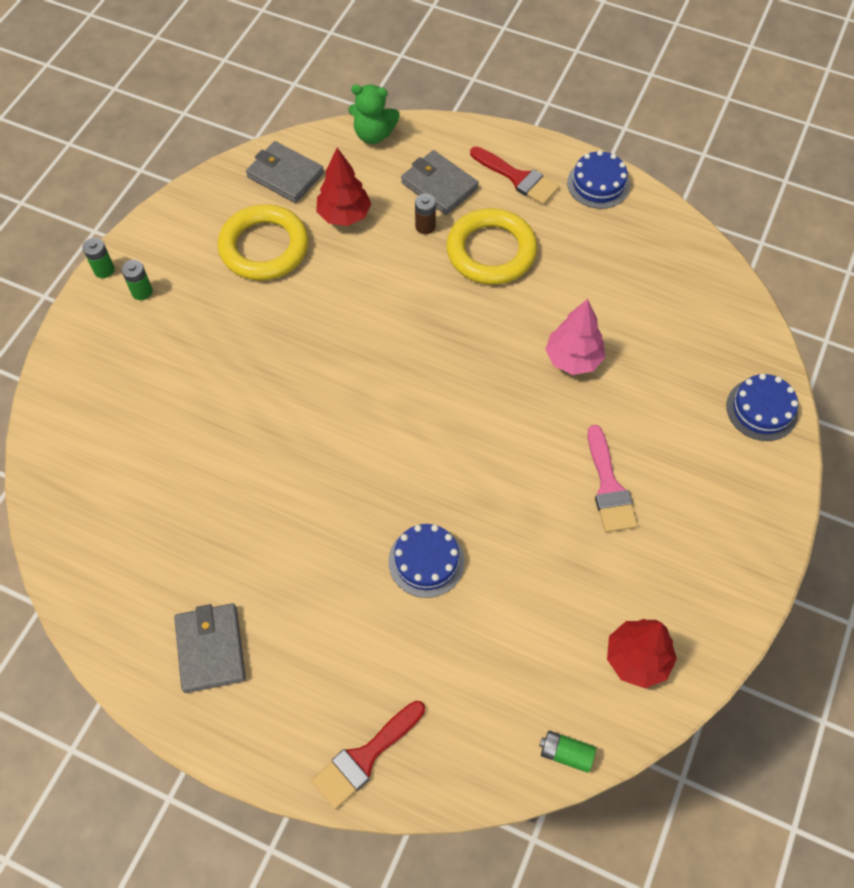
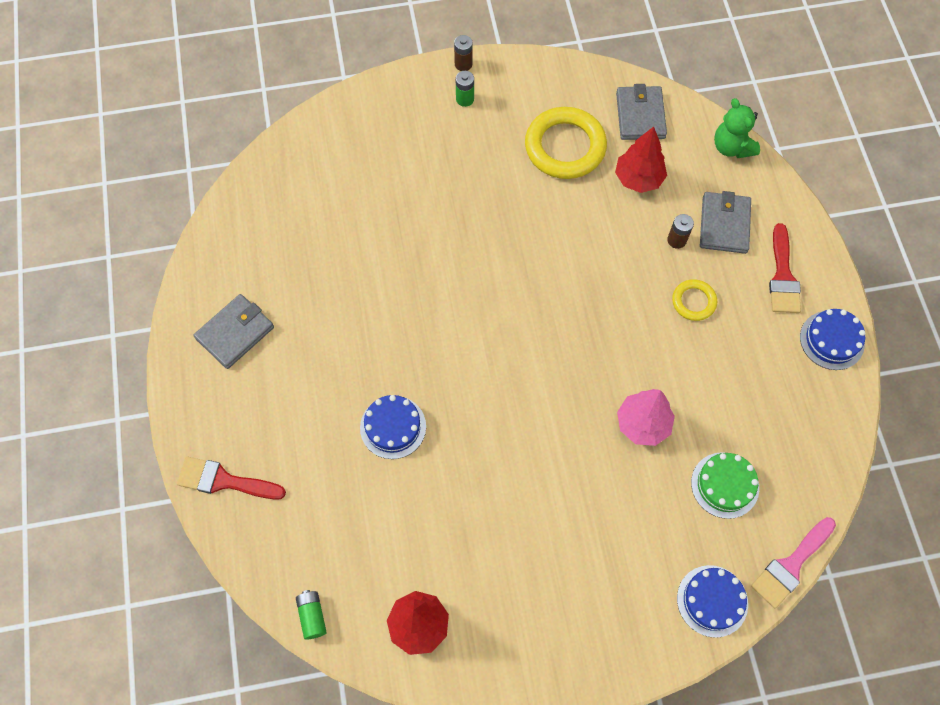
camera: 55 degrees right, 5 degrees up
green battery [83,238,114,278] -> brown battery [454,35,473,71]
yellow ring [446,208,537,285] -> yellow ring [672,279,717,321], size x0.51
pink brush [588,425,638,533] -> pink brush moved to [751,517,836,608]
none -> green cake [691,452,759,519]

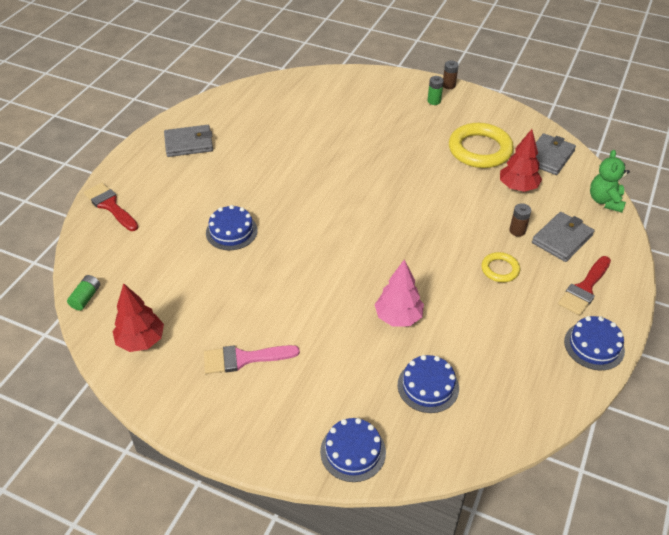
camera: 35 degrees right, 20 degrees down
green cake [691,452,759,519] -> blue cake [398,355,459,413]
pink brush [751,517,836,608] -> pink brush moved to [204,345,300,374]

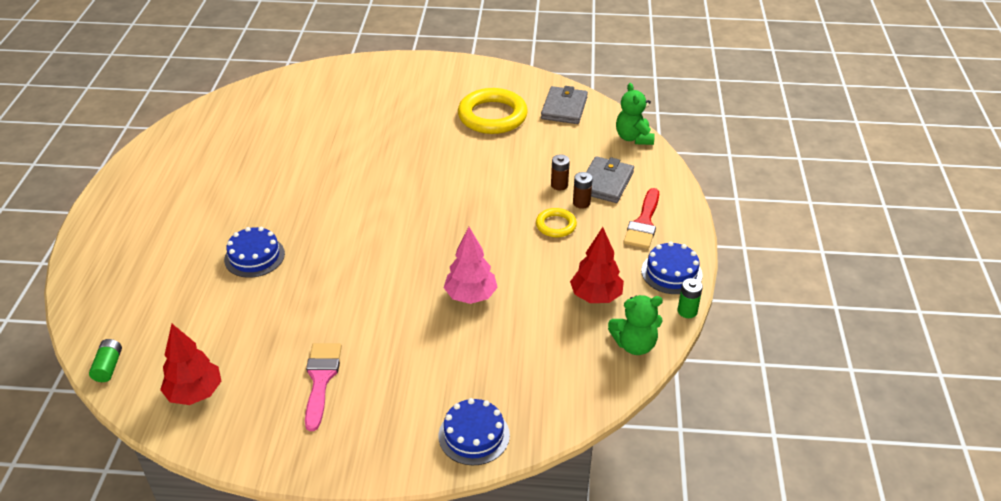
camera: 20 degrees left, 5 degrees down
red brush [84,182,138,231] -> none
grey wallet [164,125,213,157] -> none
pink brush [204,345,300,374] -> pink brush turned 120 degrees clockwise [305,343,342,431]
blue cake [398,355,459,413] -> none
green battery [427,76,444,105] -> green battery moved to [678,278,703,318]
brown battery [443,61,459,89] -> brown battery moved to [573,172,593,209]
red tree [500,129,542,192] -> red tree moved to [570,227,624,303]
none -> green teddy bear [608,295,663,355]

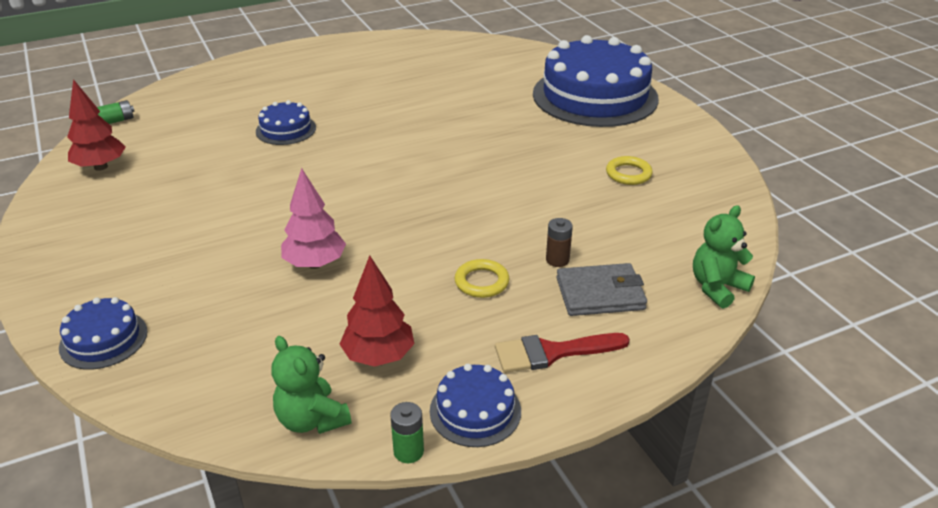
camera: 60 degrees right, 5 degrees down
pink brush [305,343,342,431] -> none
yellow ring [458,88,528,134] -> yellow ring [606,156,653,185], size x0.51
grey wallet [541,86,588,124] -> none
brown battery [573,172,593,209] -> none
none -> blue cake [533,35,659,127]

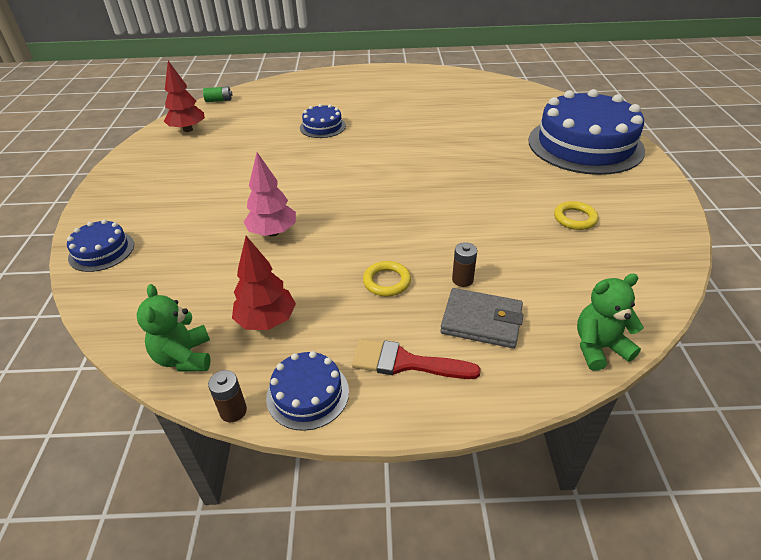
camera: 25 degrees right, 5 degrees up
green battery [390,402,424,463] -> brown battery [208,370,247,422]

